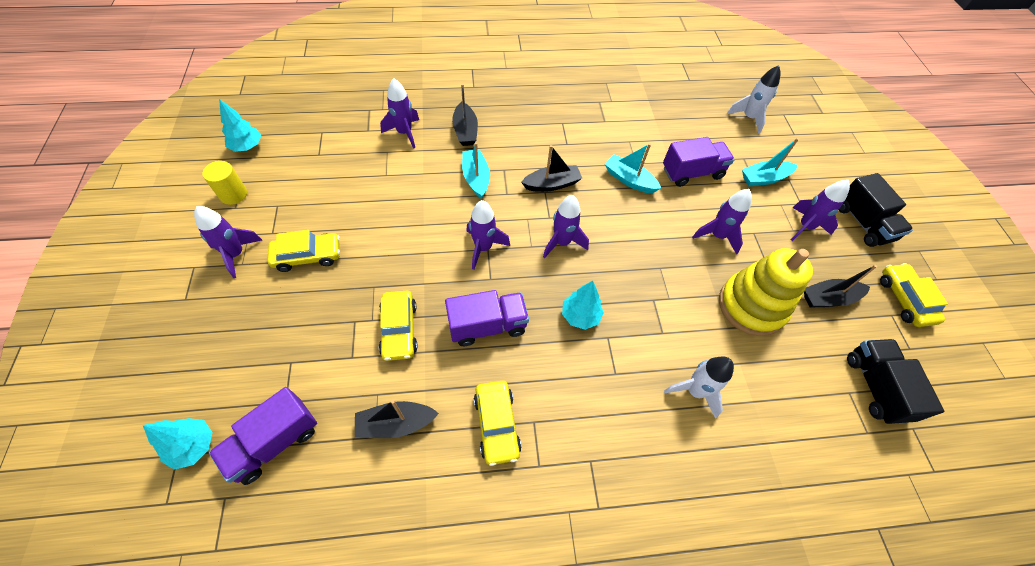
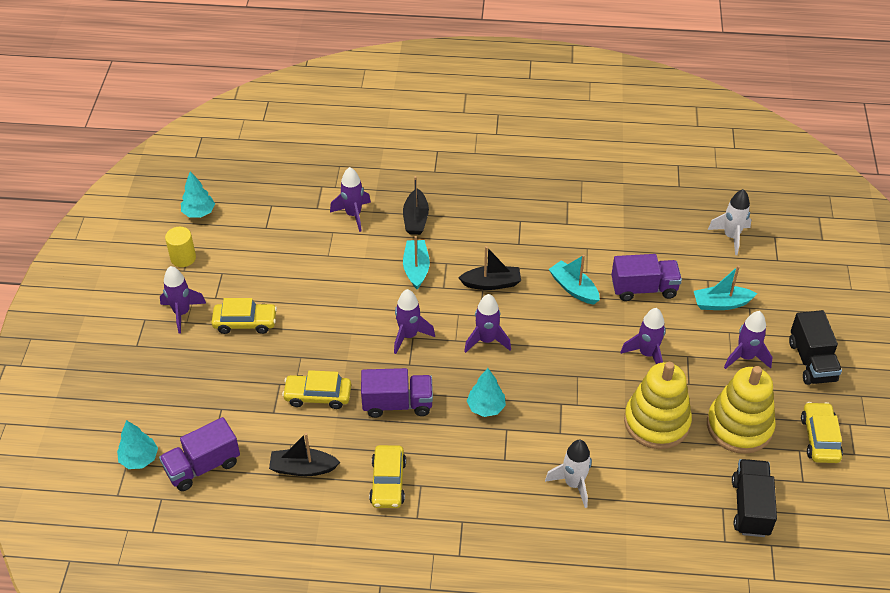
camera: 15 degrees right, 10 degrees down
yellow car [379,291,418,361] -> yellow car turned 90 degrees clockwise [282,370,351,409]
black boat [804,265,877,308] -> yellow stacking toy [707,366,776,454]

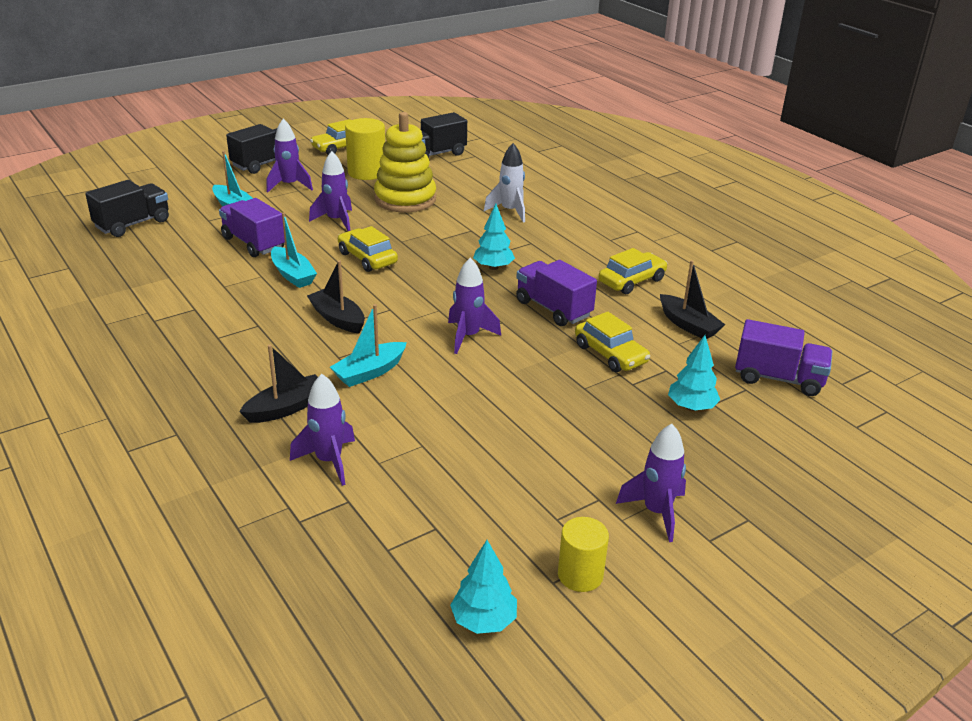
camera: 130 degrees left, 15 degrees down
turquoise tree [117,420,158,469] -> turquoise tree moved to [668,335,720,411]
yellow car [211,298,277,334] -> yellow car moved to [338,226,398,272]
purple rocket [464,294,511,353] -> none
turquoise boat [549,255,600,305] -> turquoise boat turned 45 degrees counterclockwise [271,212,317,288]
yellow stacking toy [707,366,776,454] -> yellow cylinder [345,118,385,180]
white rocket [708,189,752,255] -> black truck [85,180,169,237]

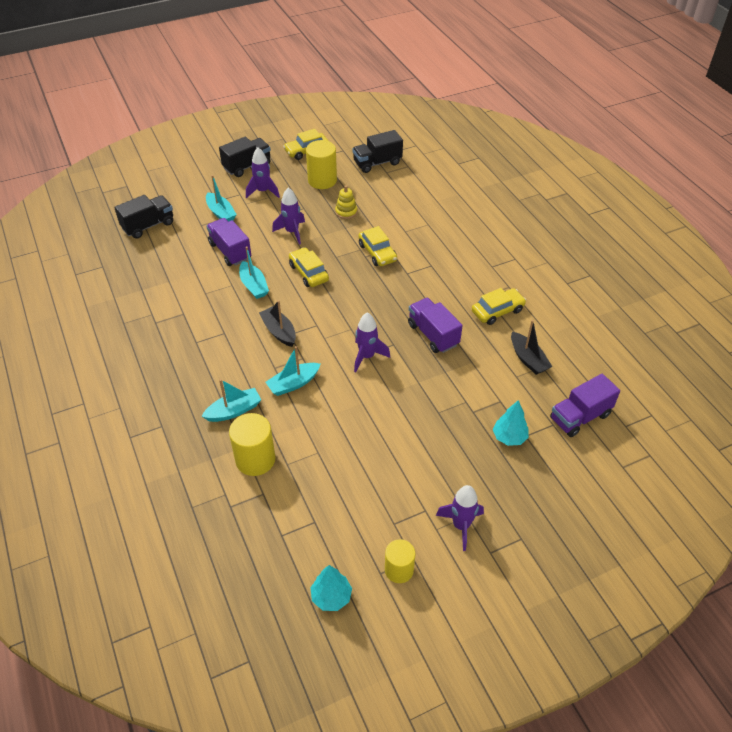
camera: 10 degrees right, 15 degrees up
black boat [239,345,318,423] -> turquoise boat [202,379,261,422]
purple rocket [290,374,355,486] -> yellow cylinder [229,413,275,476]
yellow stacking toy [374,112,436,212] -> yellow stacking toy [335,185,357,219], size x0.48
turquoise tree [473,204,515,270] -> none
white rocket [484,143,525,223] -> none
yellow car [575,312,650,372] -> yellow car moved to [358,226,397,266]
purple truck [735,319,832,396] -> purple truck turned 120 degrees clockwise [550,374,620,437]

